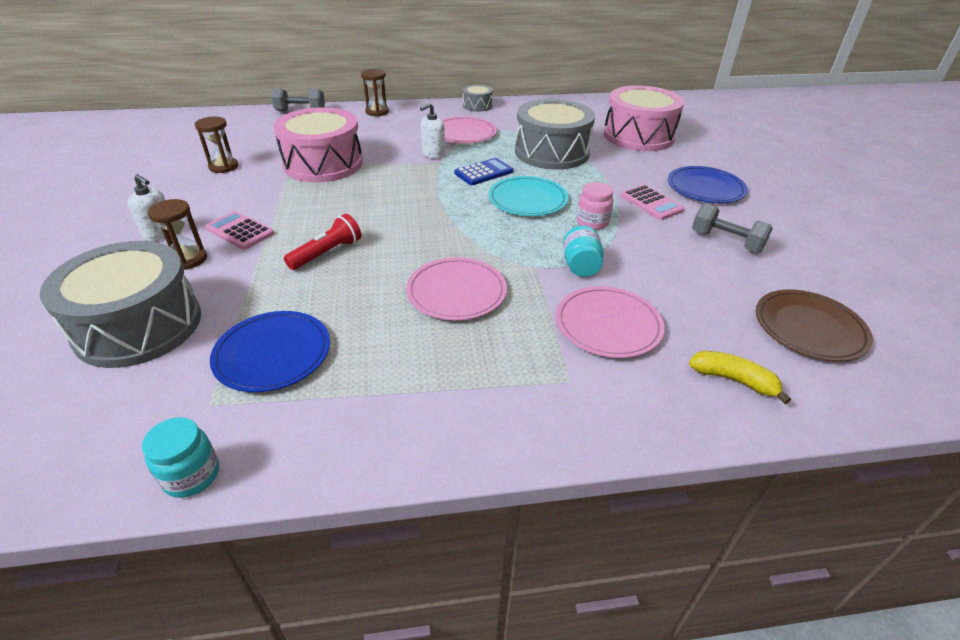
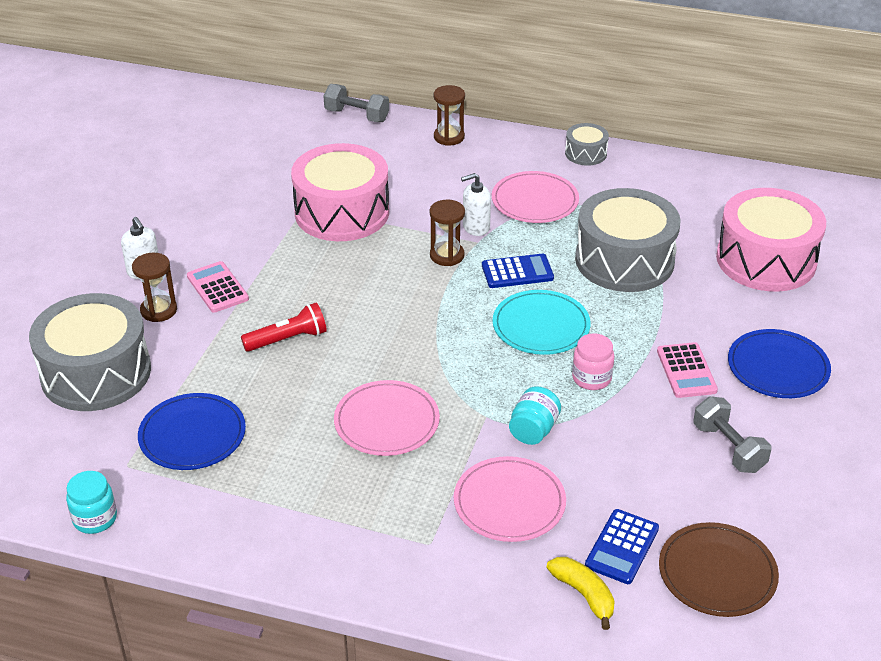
camera: 25 degrees right, 0 degrees up
brown hourglass [195,117,238,173] -> brown hourglass moved to [430,199,465,266]
none -> blue calculator [585,509,659,584]

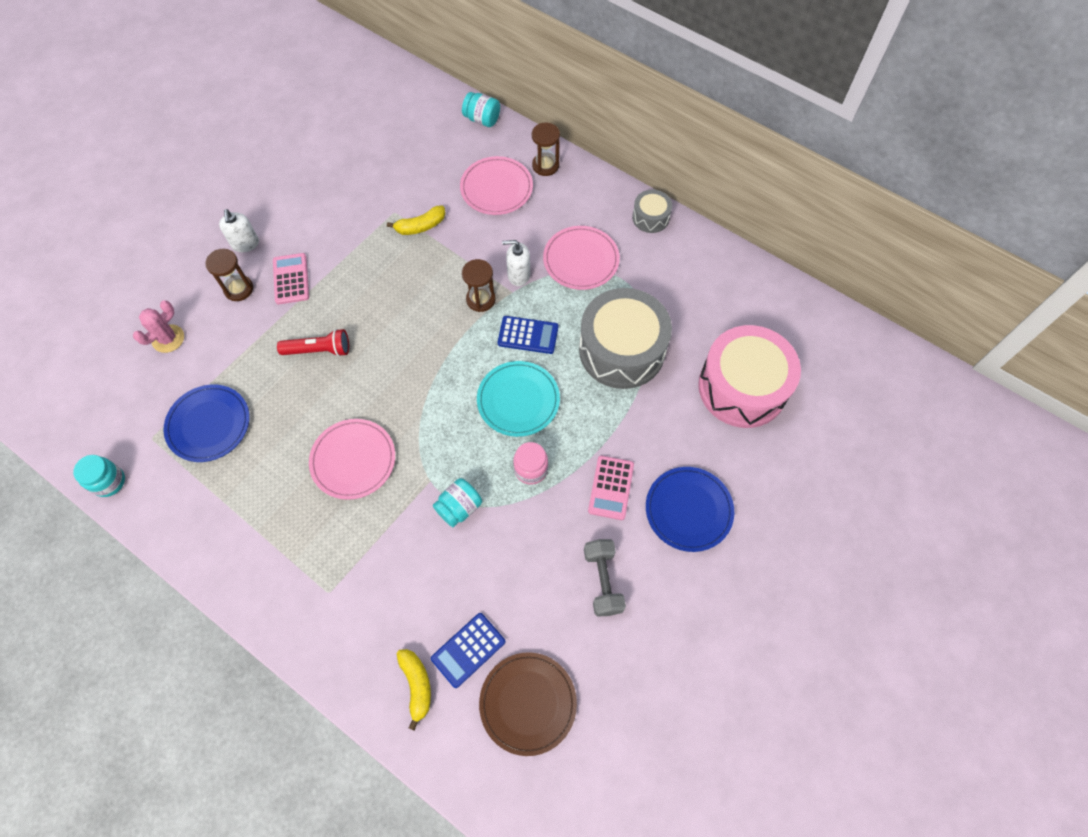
camera: 20 degrees right, 25 degrees up
grey drum [29,293,151,411] -> pink cactus [133,300,184,353]
pink drum [291,143,389,241] -> yellow banana [387,205,445,235]
grey dumbbell [324,84,389,122] -> turquoise jar [462,92,500,127]
pink plate [454,456,566,542] -> pink plate moved to [460,156,533,215]

